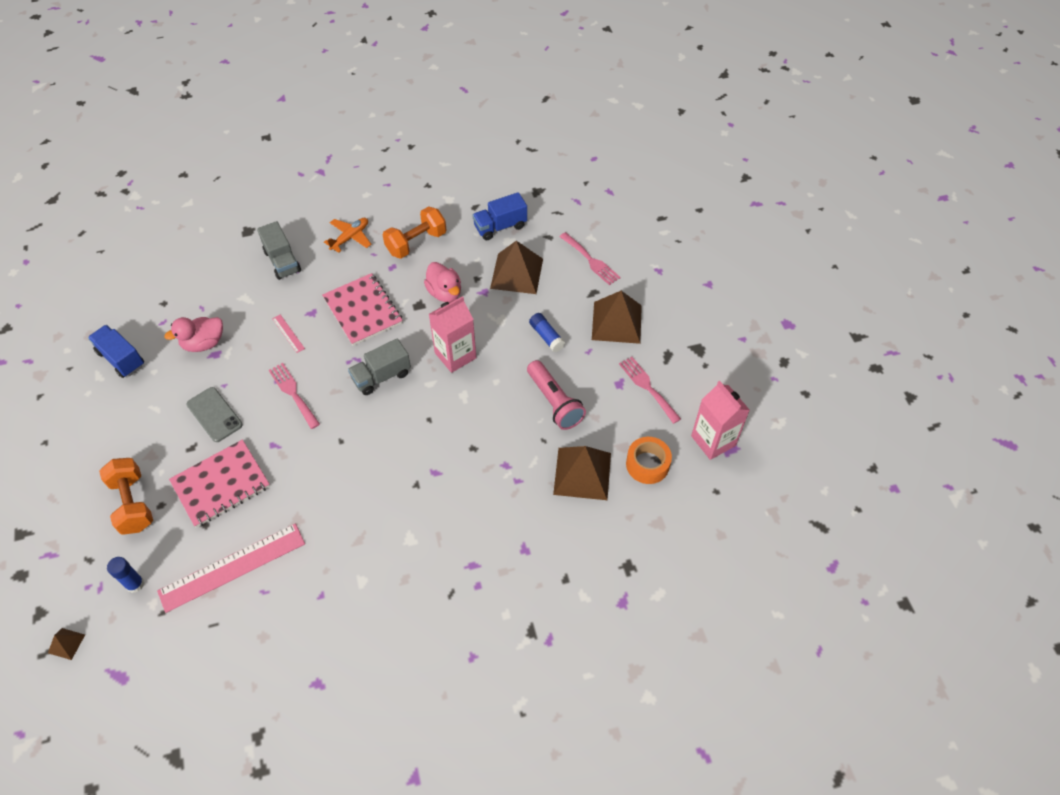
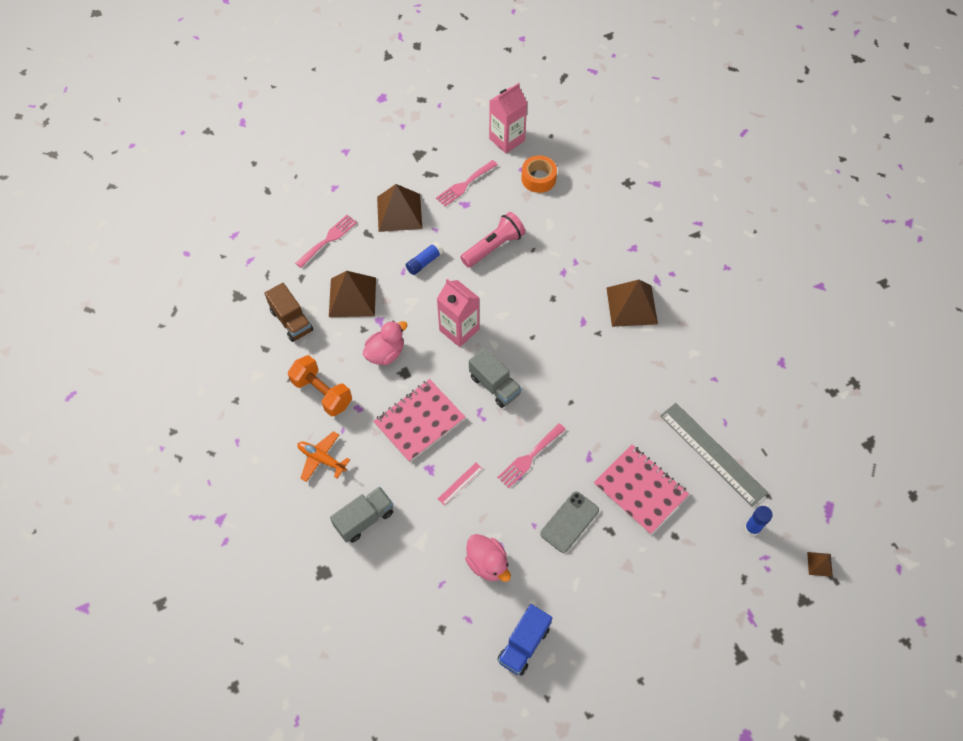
camera: 100 degrees left, 5 degrees up
orange dumbbell [99,458,153,535] -> none
pink ruler [157,524,305,613] -> grey ruler [660,403,768,507]
blue truck [472,192,527,240] -> brown truck [265,283,313,342]
brown pyramid [553,446,611,500] -> brown pyramid moved to [607,280,658,327]

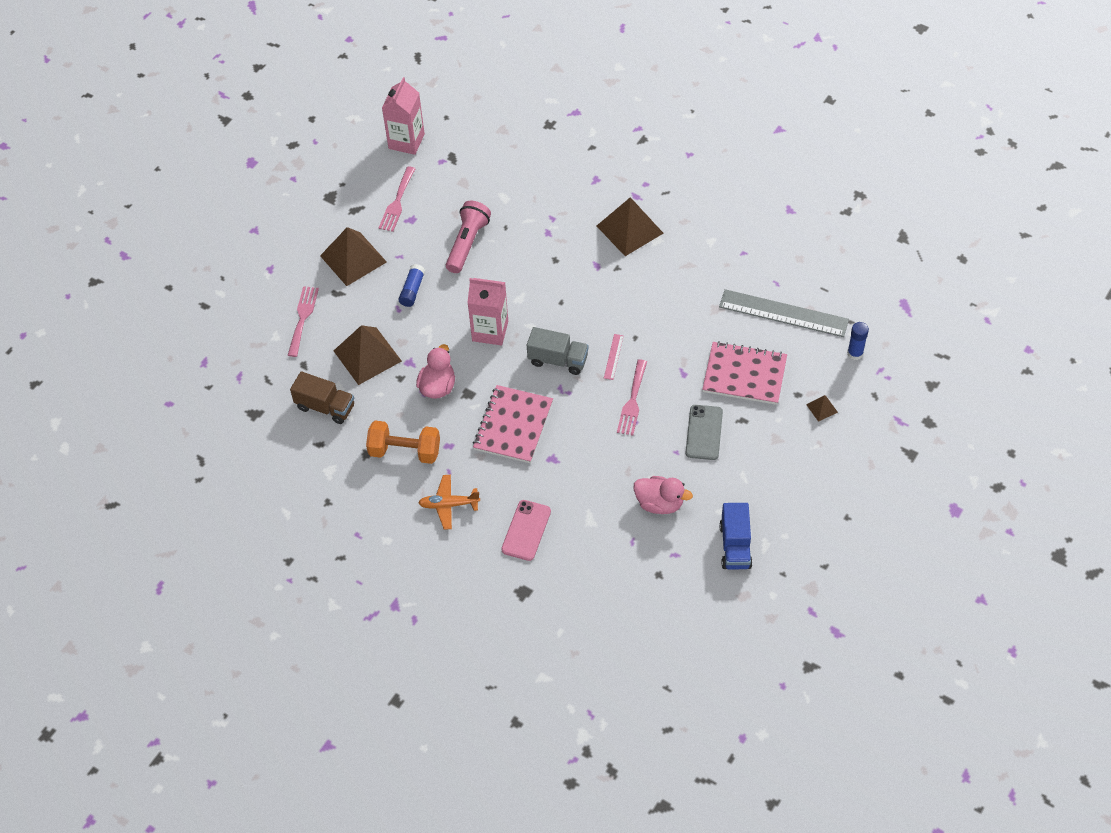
camera: 30 degrees left, 5 degrees down
grey truck [330,486,393,543] -> pink phone [501,500,551,561]
pink ruler [438,463,483,505] -> pink ruler moved to [604,334,624,380]
orange tape [521,155,557,193] -> none
brown pyramid [807,552,833,577] -> brown pyramid moved to [806,395,838,422]

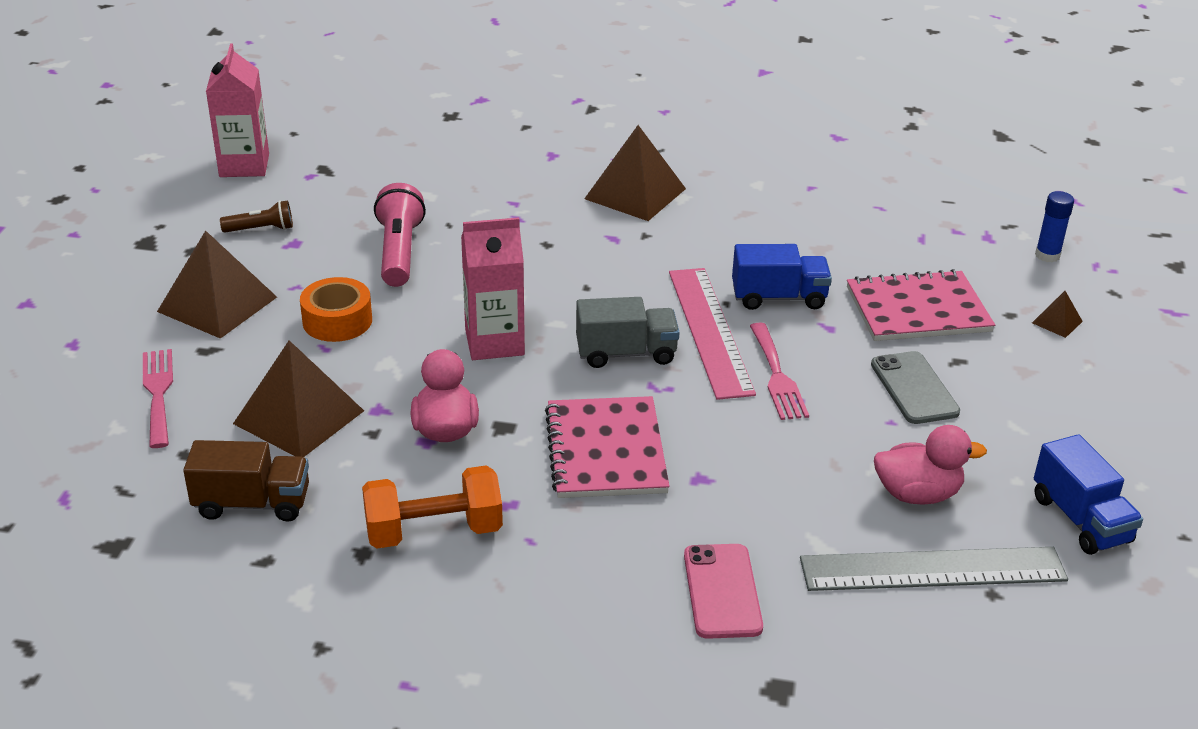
camera: 25 degrees left, 20 degrees down
pink fork [379,166,416,232] -> brown flashlight [220,200,293,233]
blue glue stick [399,264,425,307] -> orange tape [300,277,372,342]
orange plane [418,475,480,530] -> none
pink ruler [604,334,624,380] -> pink ruler [669,268,756,400], size x2.36
grey ruler [719,289,849,337] -> grey ruler moved to [800,547,1068,591]
none -> blue truck [732,244,832,310]

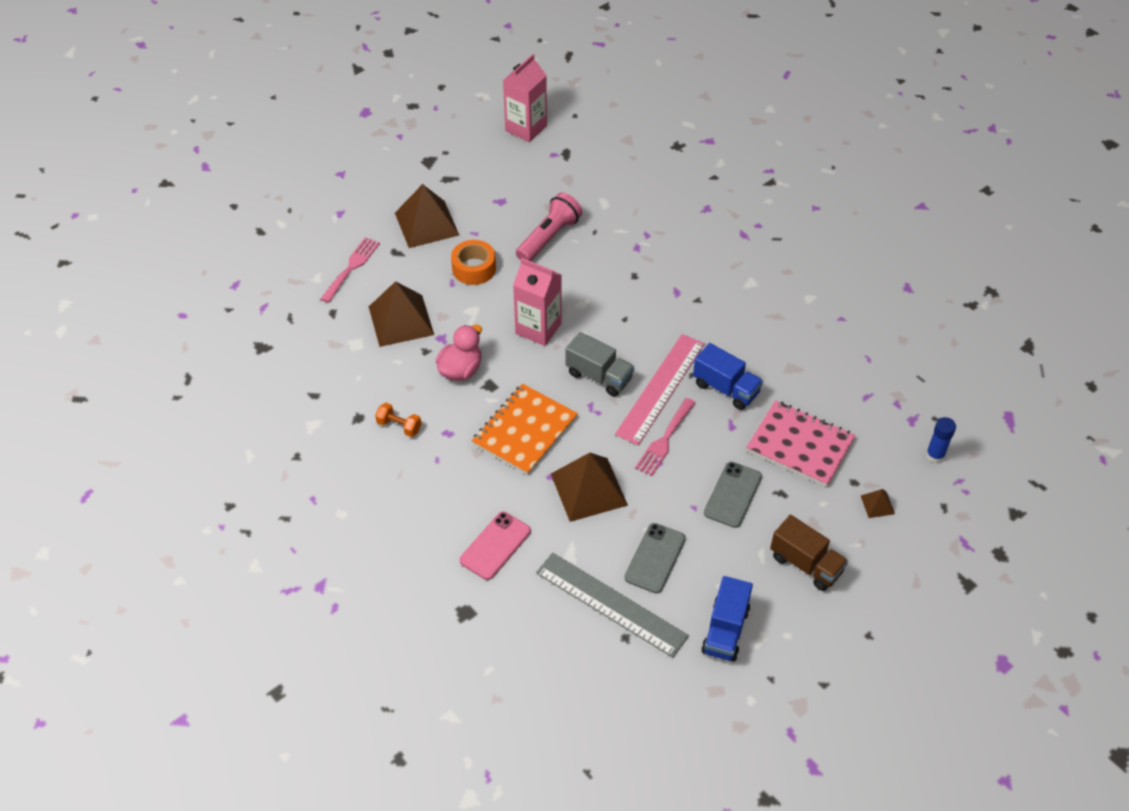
camera: 40 degrees right, 15 degrees up
brown truck [183,440,309,522] -> brown truck moved to [770,515,848,591]
brown flashlight [220,200,293,233] -> none
orange dumbbell [362,465,503,548] -> orange dumbbell [375,403,421,437], size x0.56
pink notebook [545,396,670,498] -> orange notebook [472,384,578,475]
brown pyramid [584,125,686,221] -> brown pyramid moved to [551,453,628,522]
pink duck [874,425,987,505] -> grey phone [624,523,686,594]

